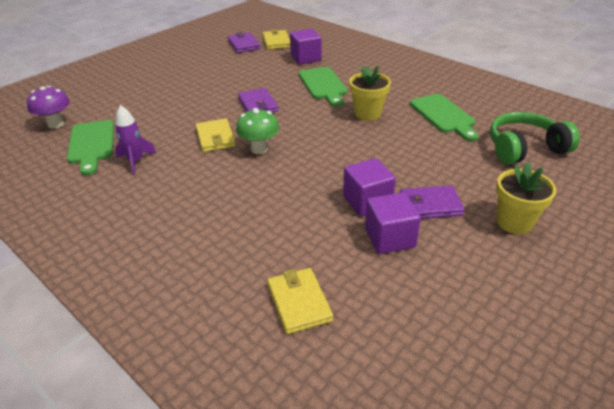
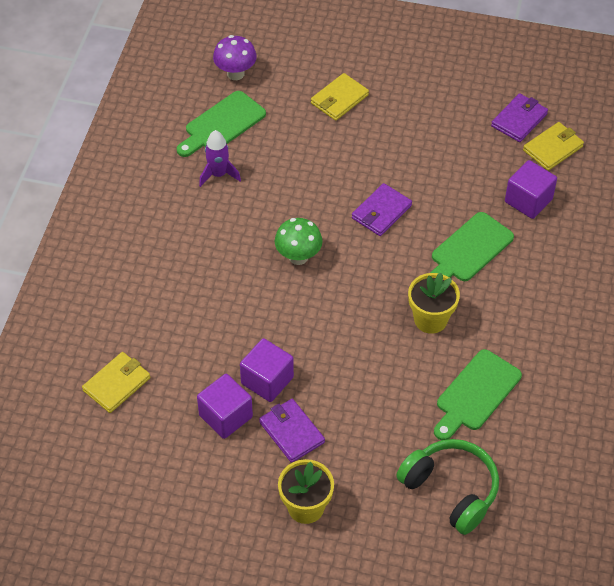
camera: 60 degrees right, 15 degrees up
yellow wallet [195,118,236,152] -> yellow wallet moved to [311,73,369,121]

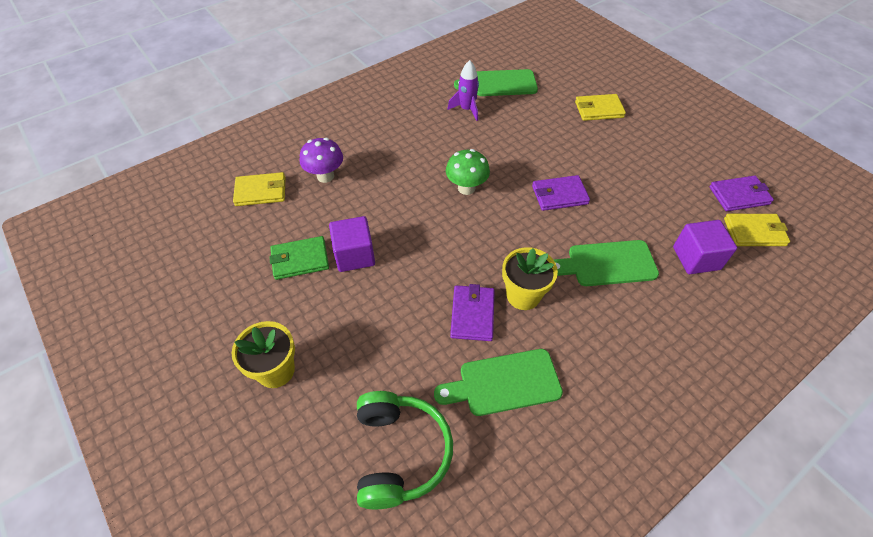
camera: 40 degrees right, 0 degrees up
purple cube [197,374,253,439] -> green wallet [269,236,329,280]
purple mushroom [213,35,257,80] -> purple mushroom moved to [300,138,343,183]
purple wallet [259,399,325,463] -> purple wallet moved to [450,284,495,341]

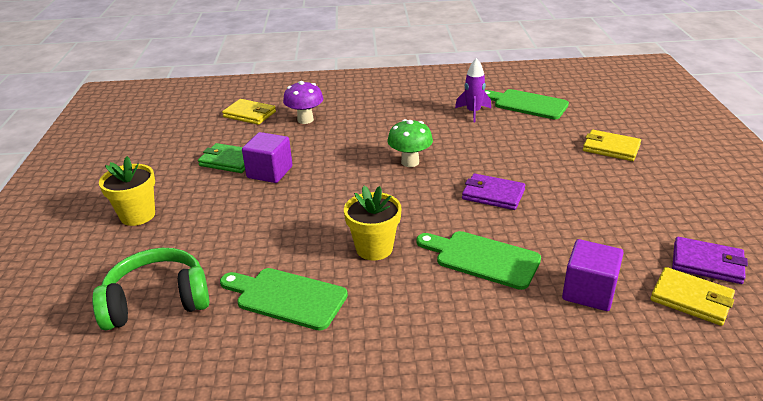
camera: 35 degrees right, 20 degrees down
green headphones [357,391,453,509] -> green headphones turned 135 degrees counterclockwise [92,248,209,330]
purple wallet [450,284,495,341] -> none

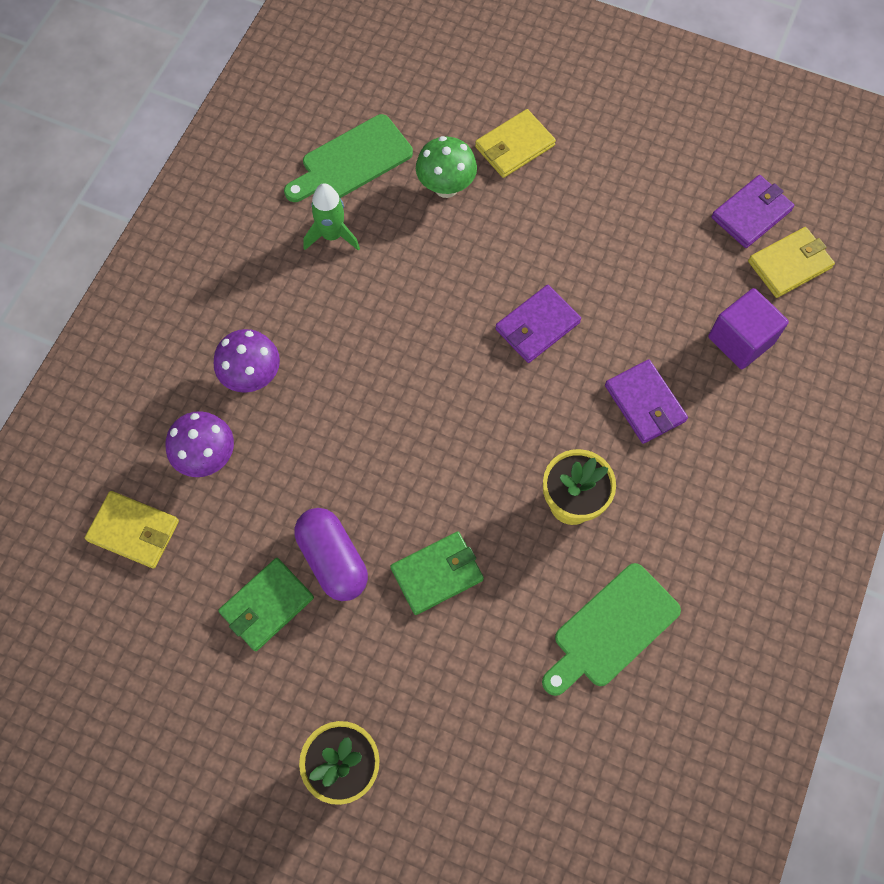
camera: 65 degrees left, 35 degrees up
green headphones [92,248,209,330] -> none
yellow wallet [222,99,276,125] -> yellow wallet turned 60 degrees clockwise [85,491,179,568]
purple cube [242,132,293,183] -> purple capsule [295,508,368,601]
green mushroom [387,119,433,167] -> green mushroom moved to [416,136,477,198]
green cutting board [416,231,541,290] -> purple wallet [605,359,688,444]
purple rocket [455,58,491,122] -> green rocket [303,183,360,251]
none -> purple mushroom [214,329,280,393]
none -> green wallet [390,531,484,615]

